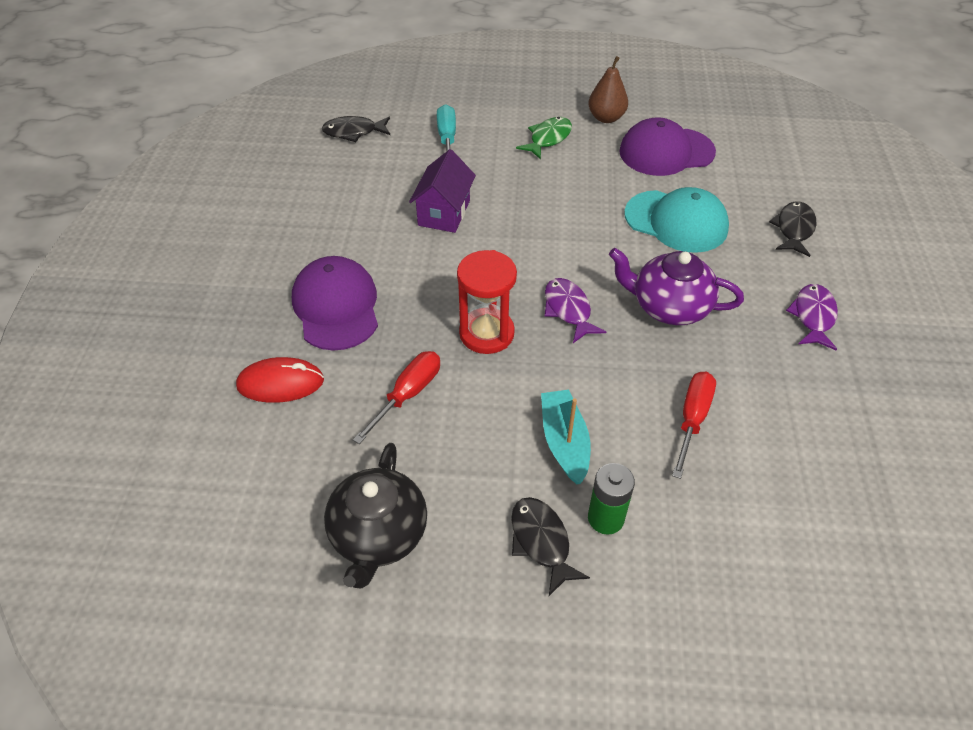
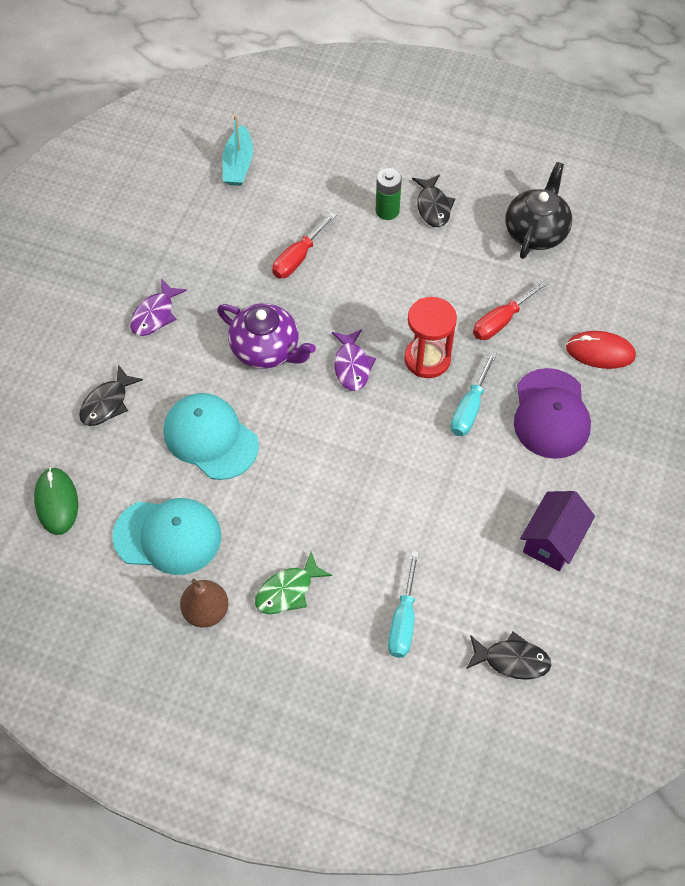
camera: 165 degrees left, 10 degrees up
purple house [409,149,476,233] -> purple house moved to [520,491,595,571]
turquoise boat [541,389,591,484] -> turquoise boat moved to [222,115,253,186]
purple cap [619,117,716,176] -> turquoise cap [112,498,221,575]
none -> green mouse [34,467,78,535]
none -> turquoise screwdriver [451,352,497,436]

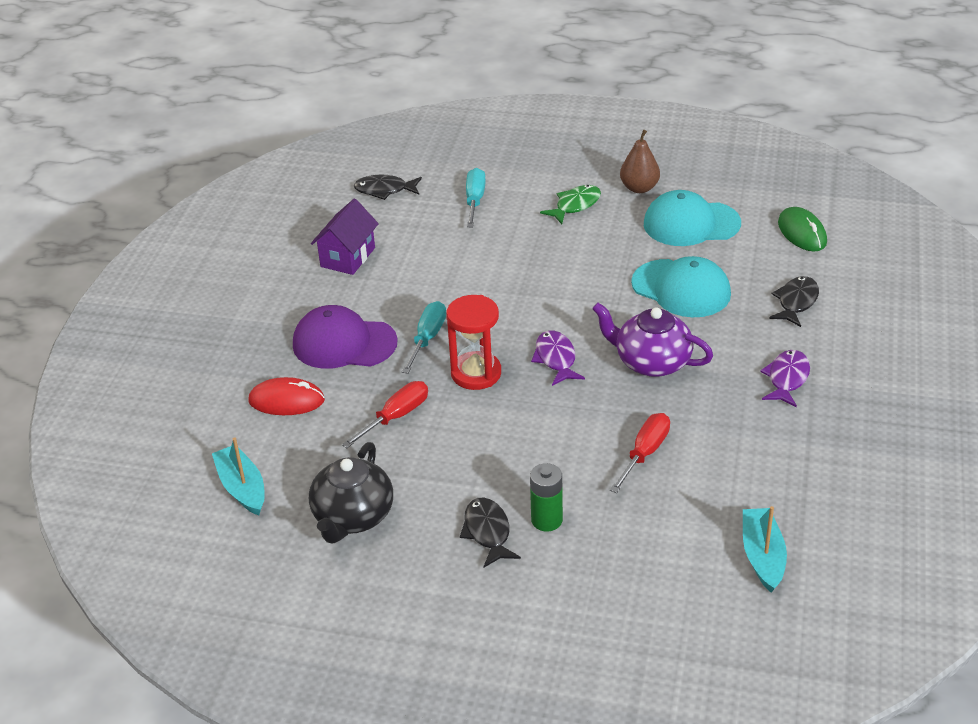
camera: 175 degrees right, 20 degrees down
purple cap [514,368,591,459] -> purple cap turned 75 degrees counterclockwise [293,305,398,369]
none -> turquoise boat [212,437,265,516]

